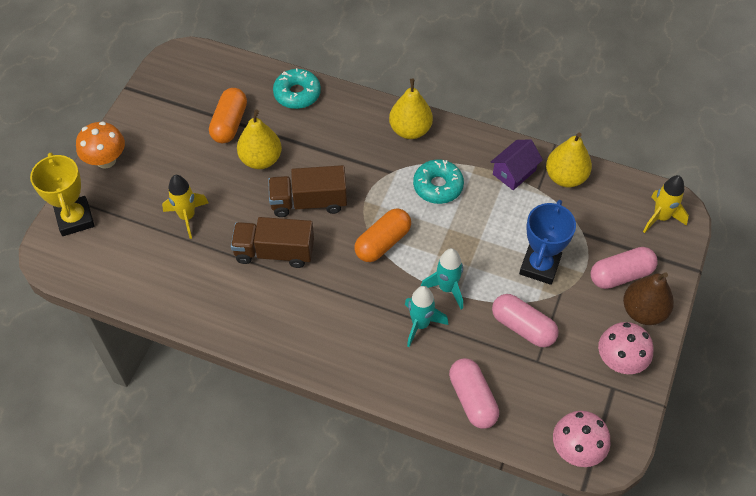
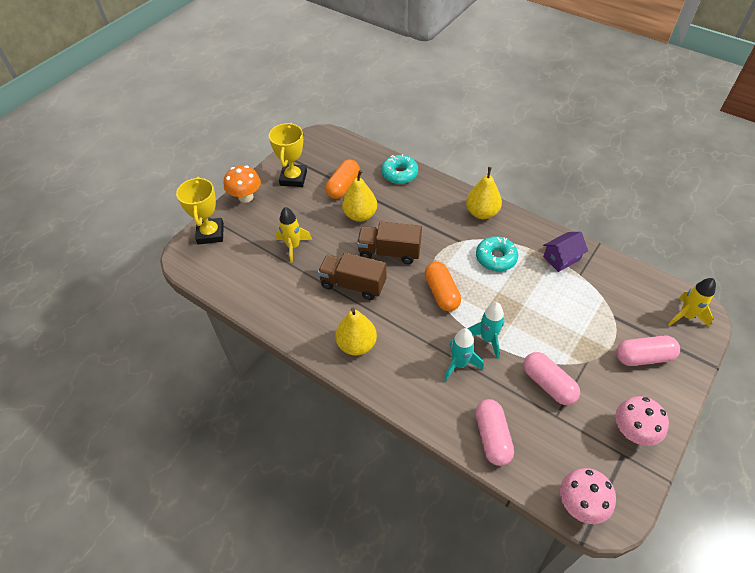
camera: 15 degrees right, 5 degrees down
orange capsule [355,209,411,262] -> orange capsule turned 75 degrees counterclockwise [425,262,461,311]
blue trophy [519,200,576,285] -> none
yellow pear [546,133,592,187] -> yellow pear moved to [335,308,377,355]
brown pear [623,272,674,325] -> none
none -> yellow trophy [269,123,307,187]

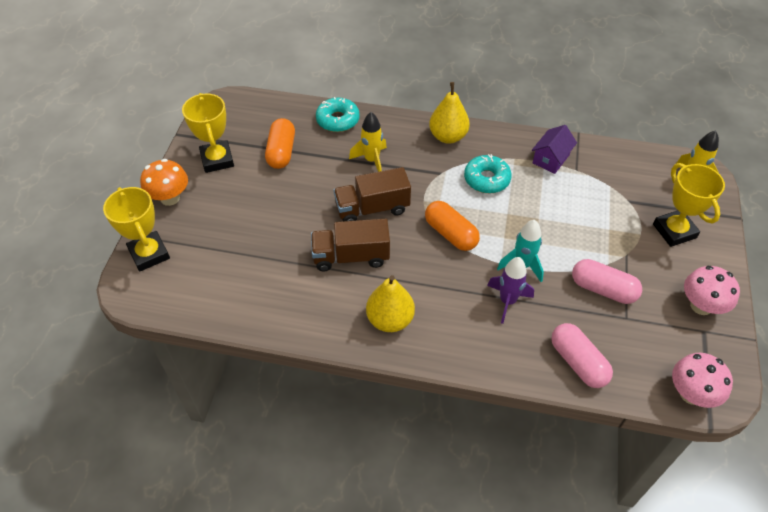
camera: 25 degrees left, 0 degrees up
yellow rocket [276,207,312,263] -> yellow rocket moved to [349,112,387,172]
yellow pear [342,170,377,222] -> none
turquoise rocket [444,328,483,381] -> purple rocket [487,257,534,324]
pink capsule [616,335,680,366] -> yellow trophy [653,163,725,247]

